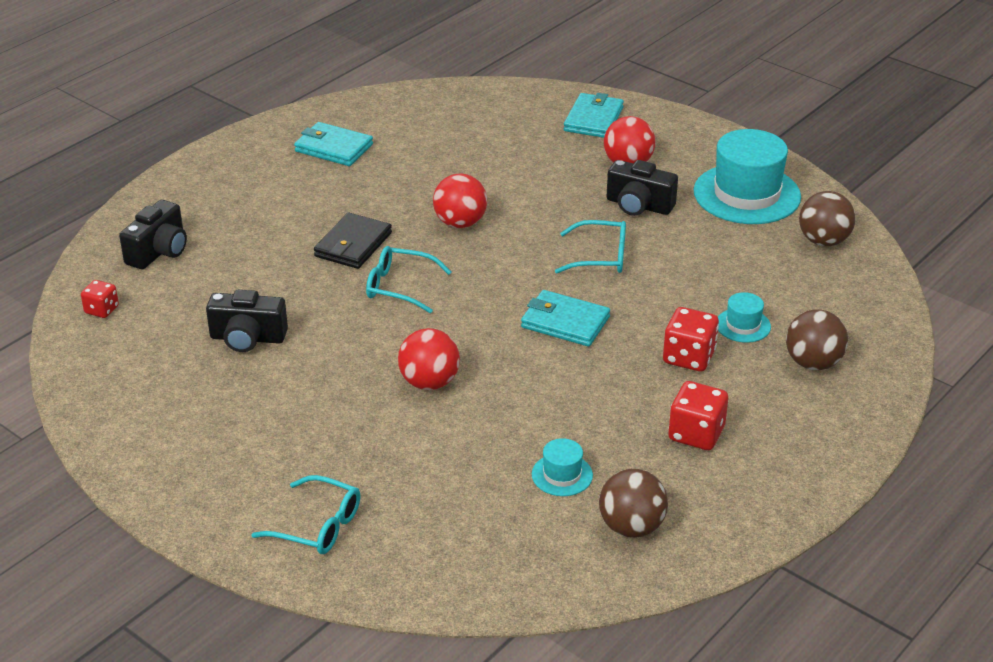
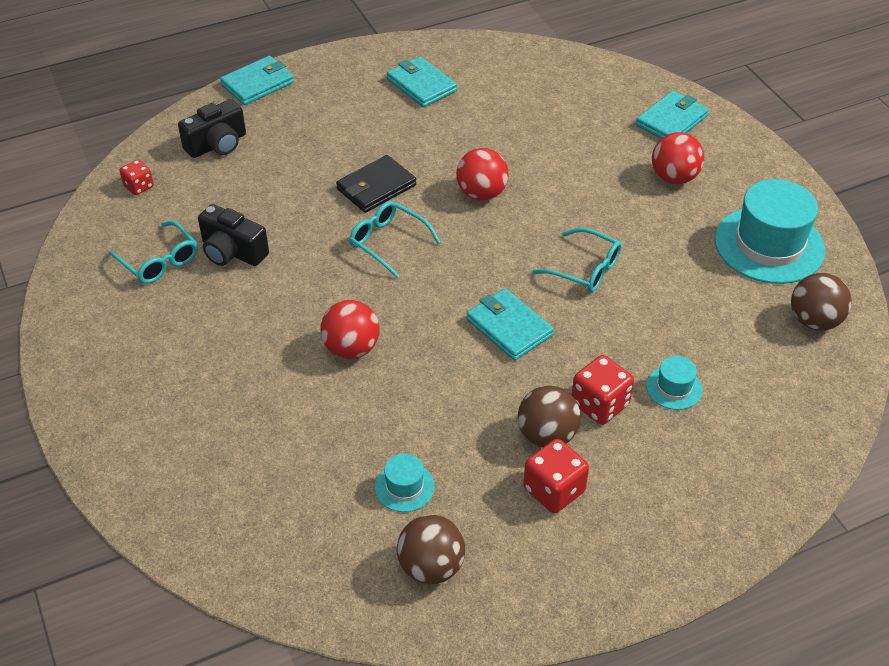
camera: 25 degrees right, 10 degrees up
turquoise glasses [251,475,360,554] -> turquoise glasses moved to [108,221,198,284]
black camera [607,160,678,216] -> none
brown ball [786,309,848,370] -> brown ball moved to [518,385,581,448]
none -> turquoise wallet [220,56,294,105]

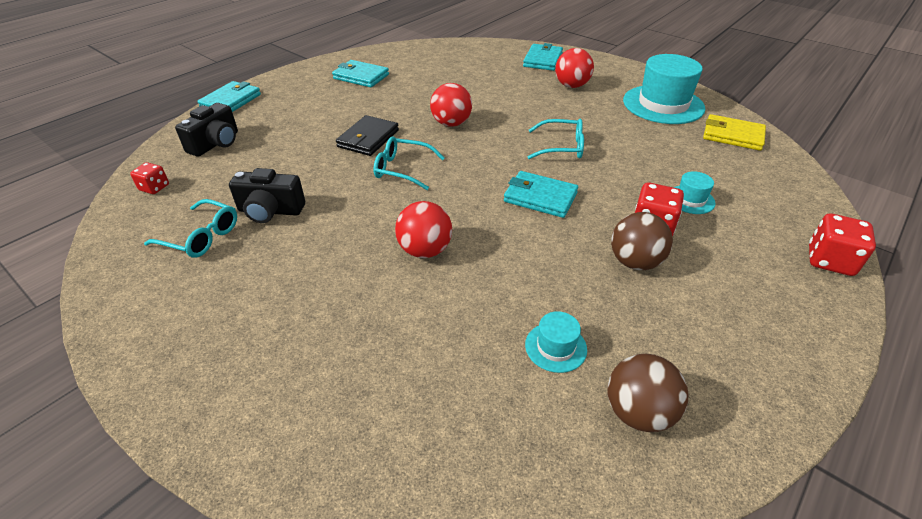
camera: 25 degrees left, 5 degrees down
red dice [523,439,589,513] -> red dice moved to [809,213,876,276]
brown ball [791,273,852,331] -> yellow wallet [703,114,766,151]

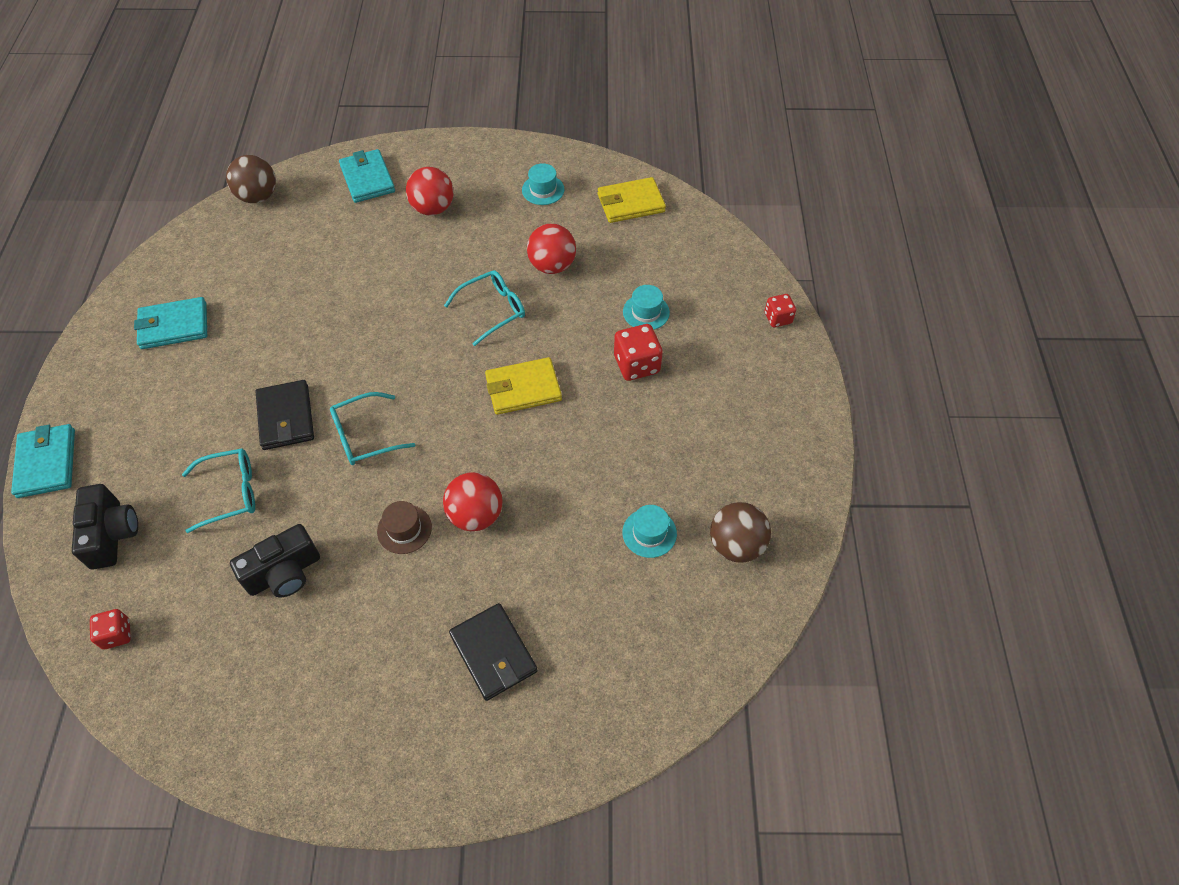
camera: 40 degrees left, 15 degrees up
turquoise glasses [144,199,237,258] -> turquoise glasses moved to [182,448,255,533]
red ball [430,83,472,127] -> red ball moved to [527,224,576,274]
turquoise wallet [504,171,578,218] -> yellow wallet [485,357,562,415]
brown ball [611,212,673,270] -> brown ball moved to [226,155,276,203]
turquoise hat [623,54,705,124] -> turquoise hat [522,163,564,205], size x0.46
red dice [809,213,876,276] -> red dice [765,294,796,327], size x0.62
none -> brown hat [377,501,432,554]
none -> black wallet [449,603,538,701]

